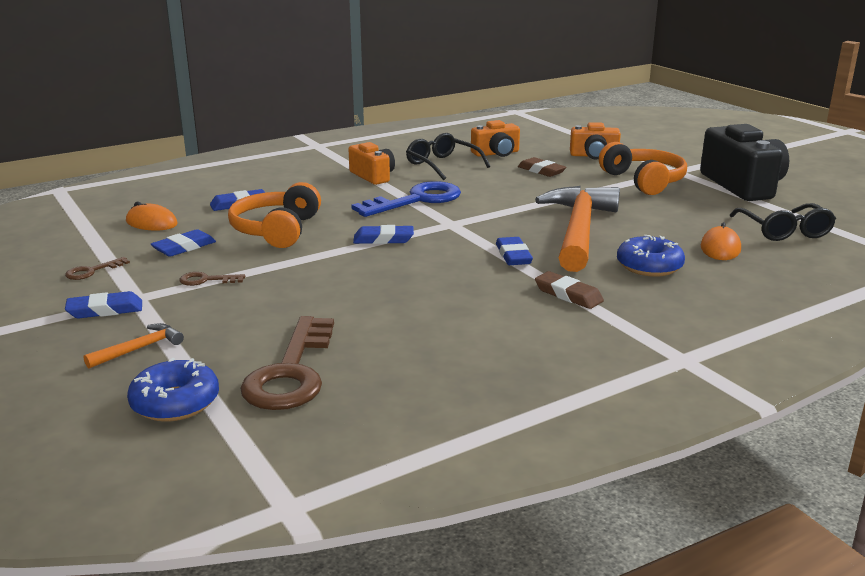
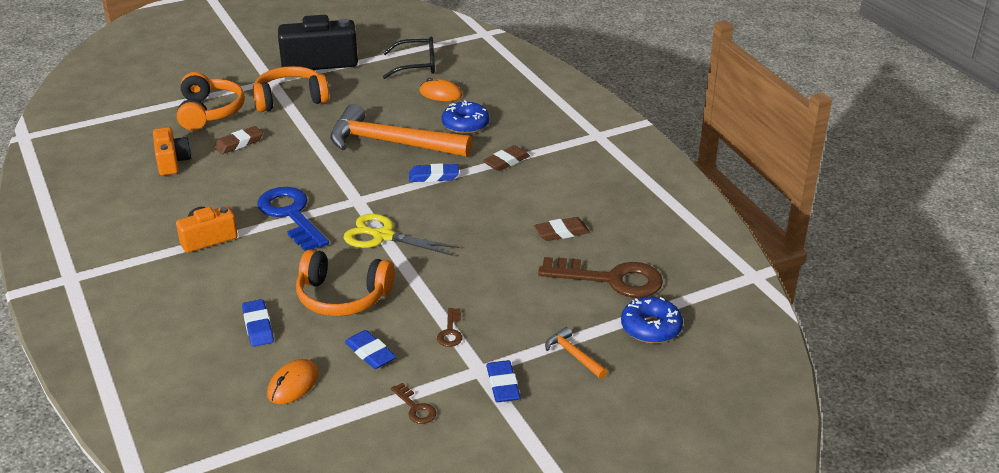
camera: 85 degrees left, 10 degrees up
blue eraser [353,225,414,244] -> yellow scissors [344,214,460,256]
black glasses [406,133,490,180] -> none
orange camera [570,122,621,160] -> orange headphones [177,72,245,130]
none -> brown eraser [534,217,590,241]

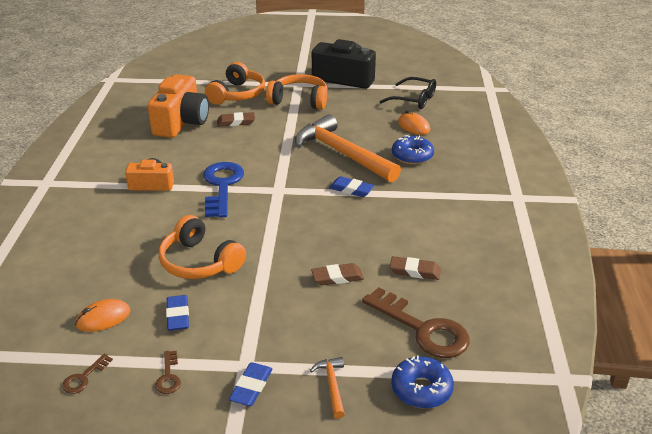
camera: 30 degrees right, 0 degrees up
orange camera [153,127,191,175] -> orange camera [148,74,209,138], size x1.73
blue eraser [242,299,274,347] -> none
yellow scissors [344,214,460,256] -> none
brown key [437,308,462,347] -> brown key moved to [62,353,113,394]
brown eraser [483,145,530,171] -> brown eraser moved to [311,263,364,286]

